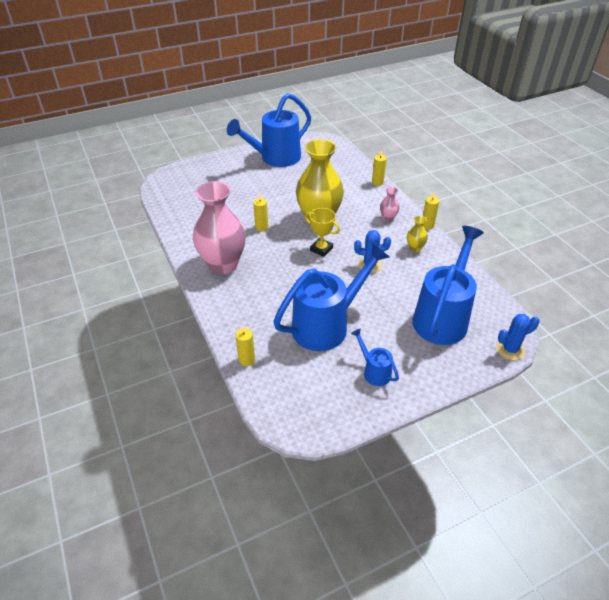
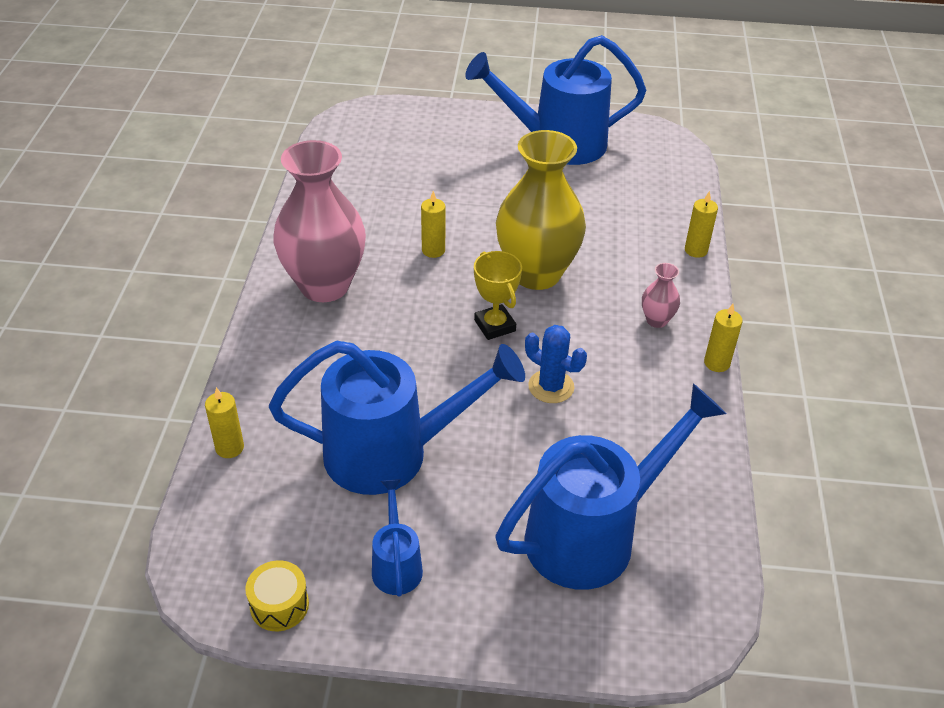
camera: 30 degrees right, 0 degrees up
yellow vase [407,216,428,252] -> none
blue cactus [496,314,540,360] -> none
none -> yellow drum [245,560,309,631]

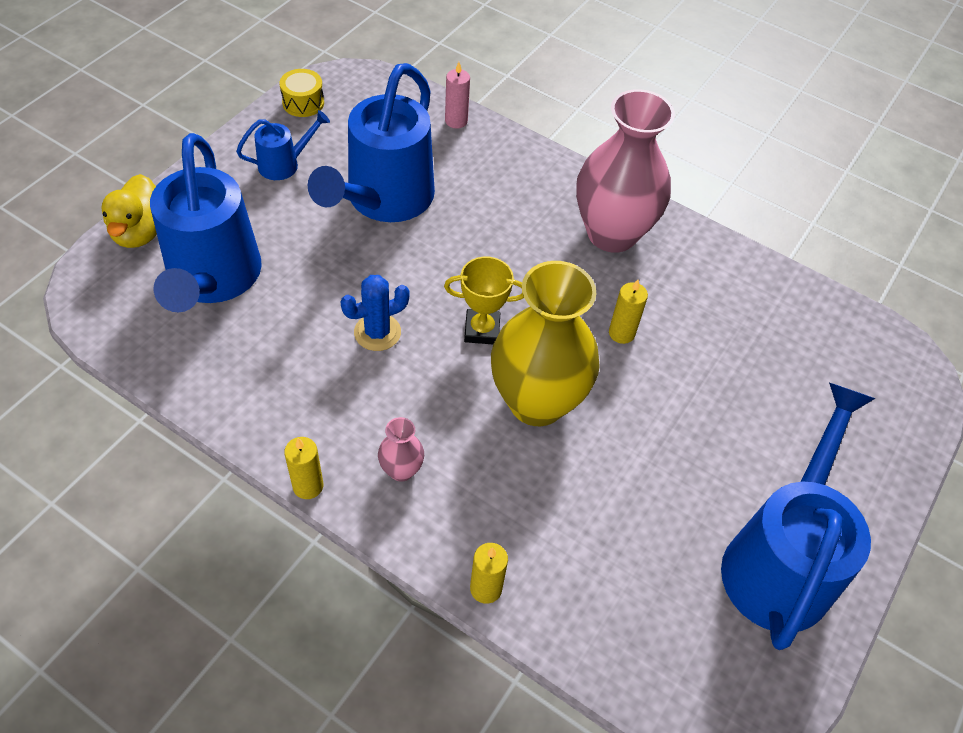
camera: 115 degrees right, 10 degrees up
yellow candle [205,387,244,458] -> pink candle [445,62,470,128]
blue watering can [372,479,423,597] -> blue watering can turned 45 degrees counterclockwise [236,110,330,180]
none -> yellow duck [101,174,157,248]

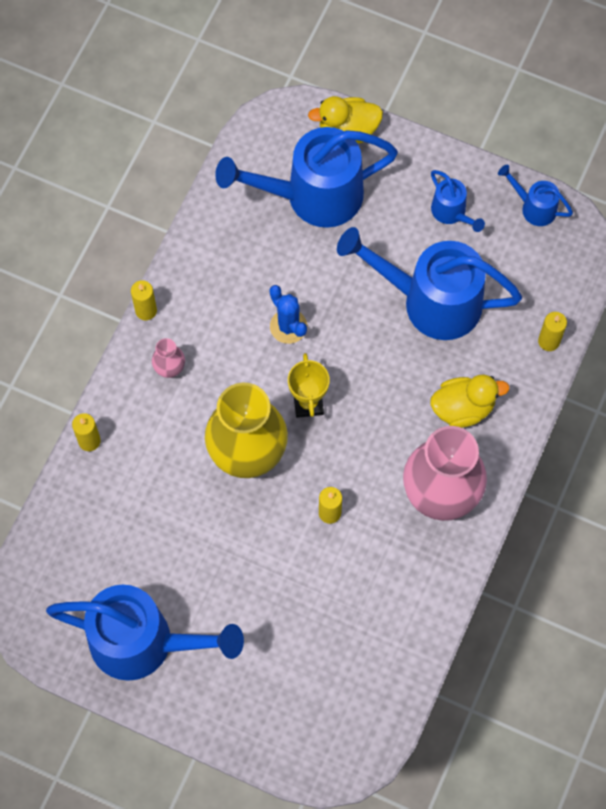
camera: 85 degrees right, 15 degrees up
yellow drum [279,69,324,117] -> blue watering can [498,165,573,226]
pink candle [445,62,470,128] -> yellow candle [538,312,567,351]
none -> yellow duck [430,375,510,428]

